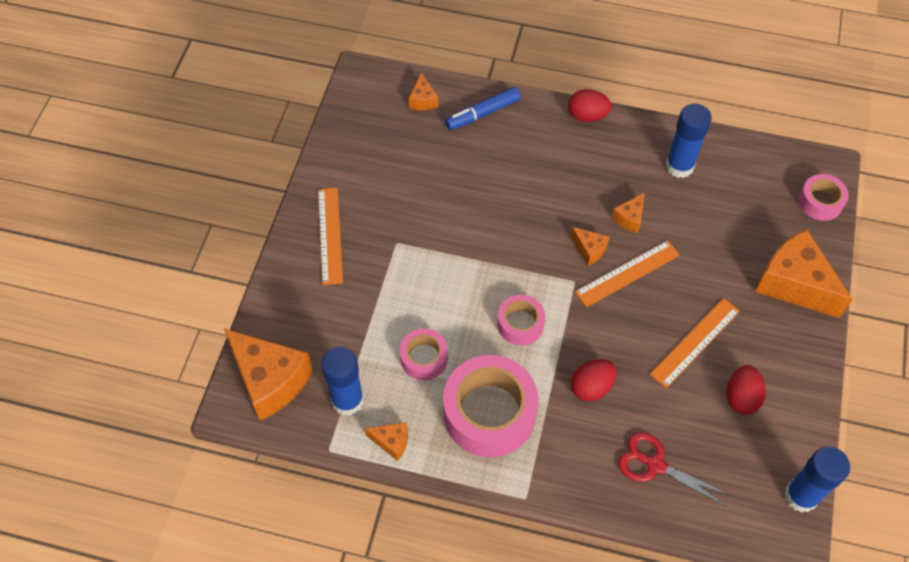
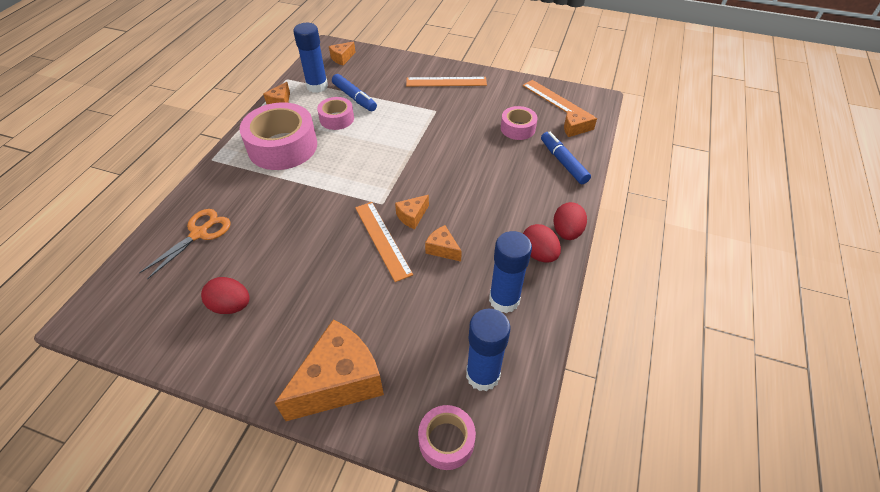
camera: 95 degrees right, 10 degrees down
orange cheese [224,329,313,421] -> orange cheese [329,42,356,65], size x0.46
pink tape [497,295,545,345] -> pink tape moved to [501,106,538,140]
red egg [571,359,617,402] -> red egg moved to [523,224,561,263]
red scissors [618,432,731,506] -> orange scissors [139,209,231,280]
orange ruler [650,298,740,388] -> orange ruler moved to [523,80,596,118]
blue glue stick [784,447,850,513] -> blue glue stick moved to [466,309,510,391]
none -> blue marker [332,74,377,111]

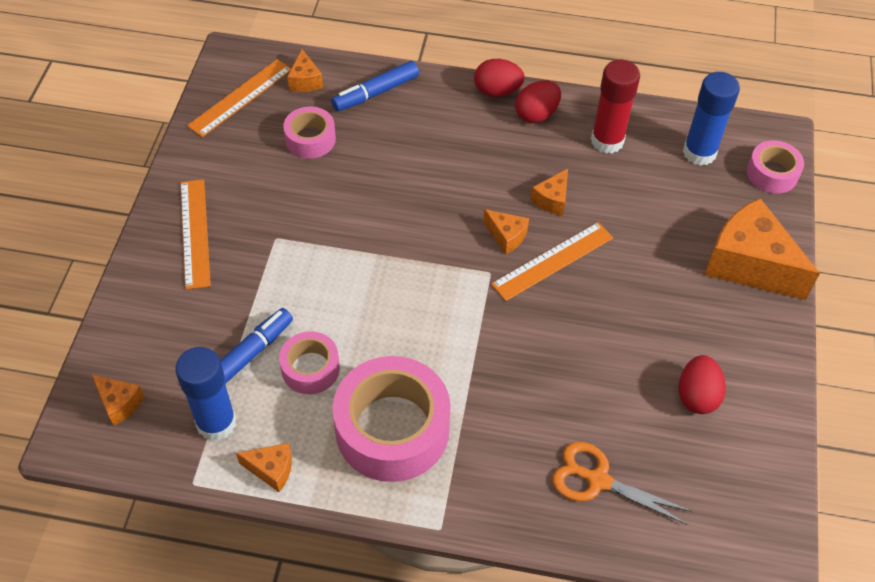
camera: 100 degrees left, 5 degrees up
blue glue stick [489,231,532,313] -> red glue stick [591,60,640,154]

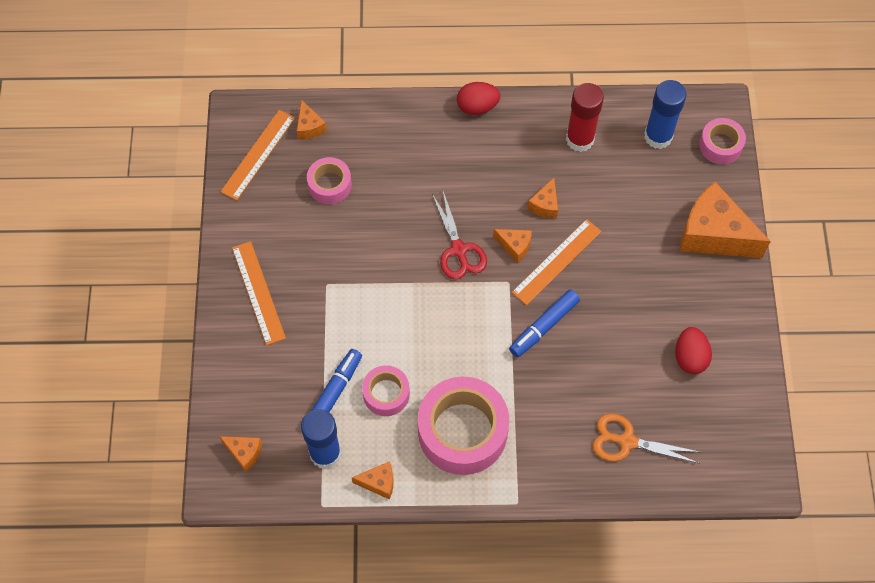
camera: 10 degrees left, 10 degrees up
blue marker [331,61,419,111] -> blue marker moved to [509,290,580,357]
red egg [515,81,561,123] -> none
none -> red scissors [432,191,487,279]

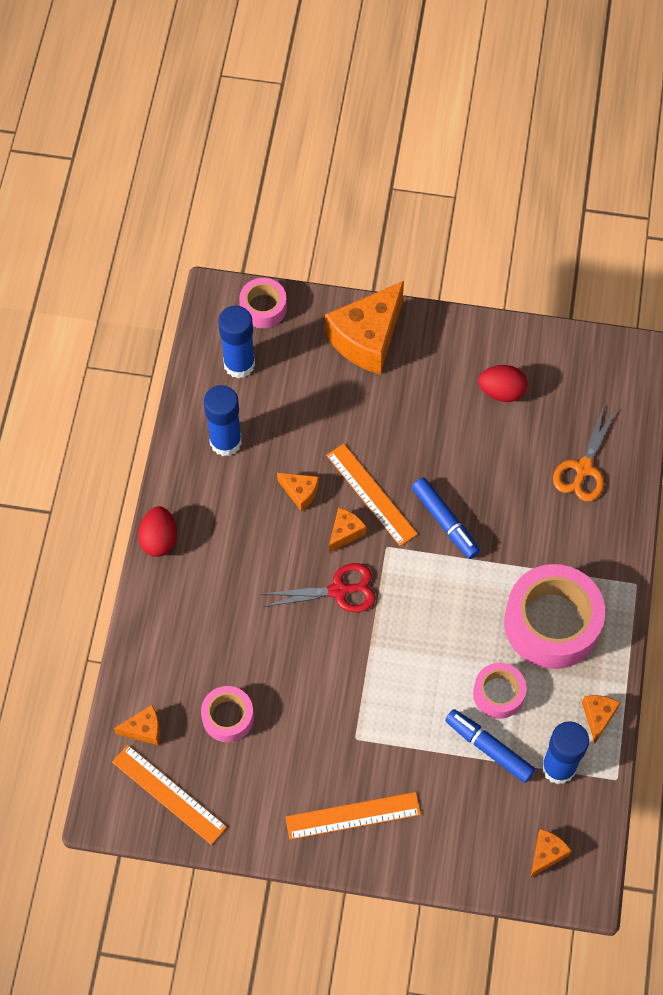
camera: 80 degrees left, 0 degrees up
red glue stick [566,83,604,152] -> blue glue stick [204,385,242,456]

